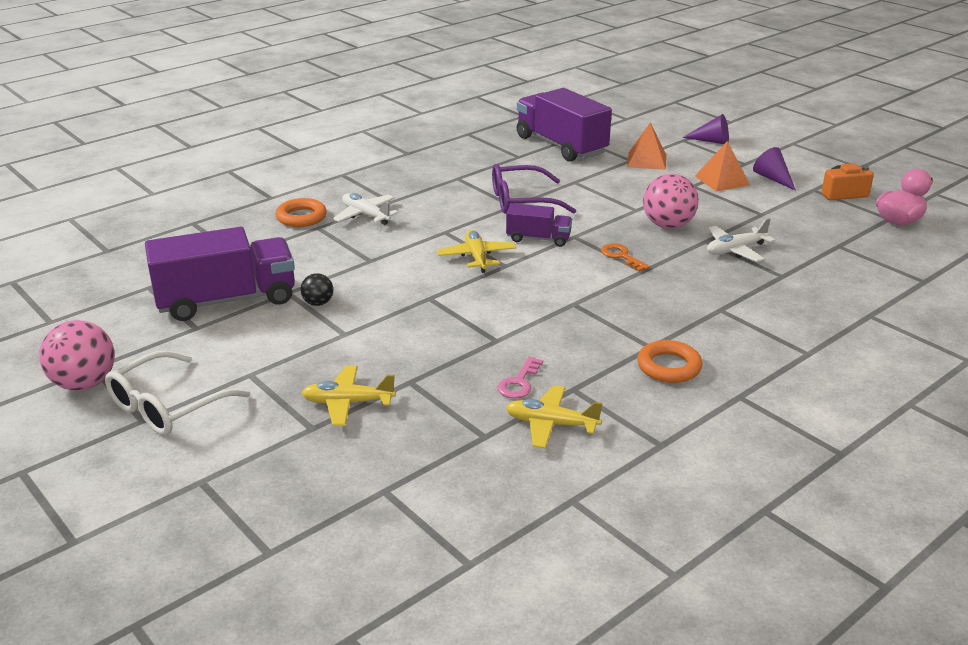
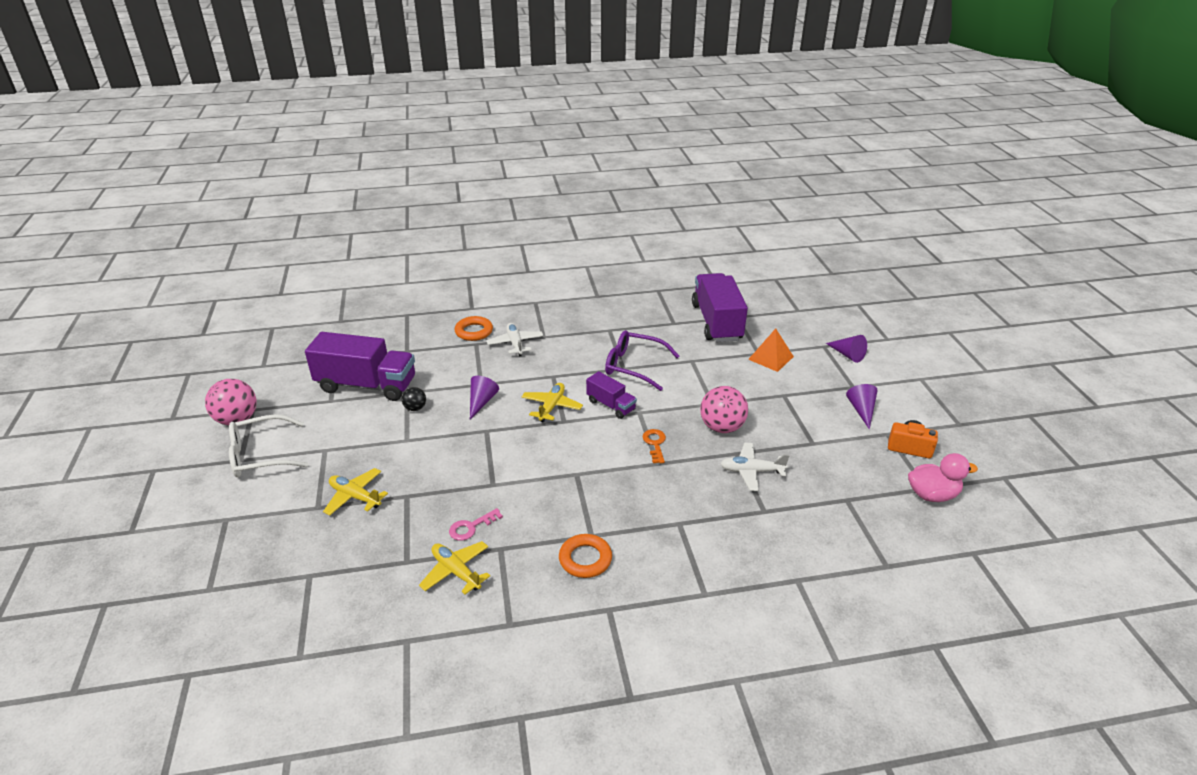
camera: 30 degrees right, 5 degrees up
orange pyramid [695,141,750,192] -> none
none -> purple cone [470,376,499,419]

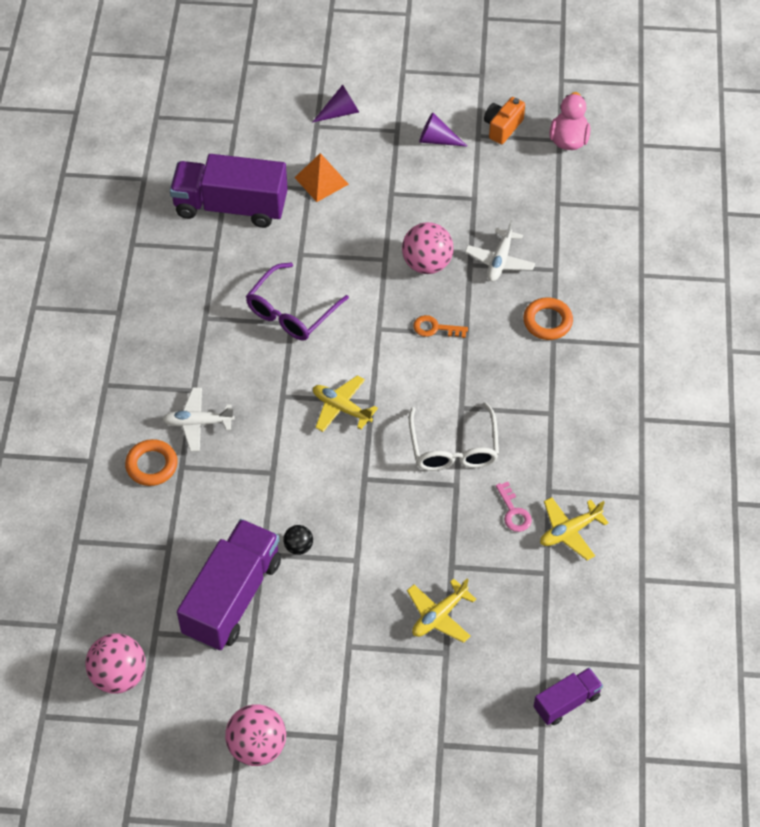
camera: 75 degrees left, 20 degrees up
white glasses [229,414,309,477] -> white glasses moved to [409,402,499,471]
purple cone [470,376,499,419] -> none
orange ring [559,534,612,578] -> orange ring moved to [523,297,573,340]
purple truck [586,371,637,419] -> purple truck moved to [534,668,603,725]
none -> pink ball [85,633,146,693]

